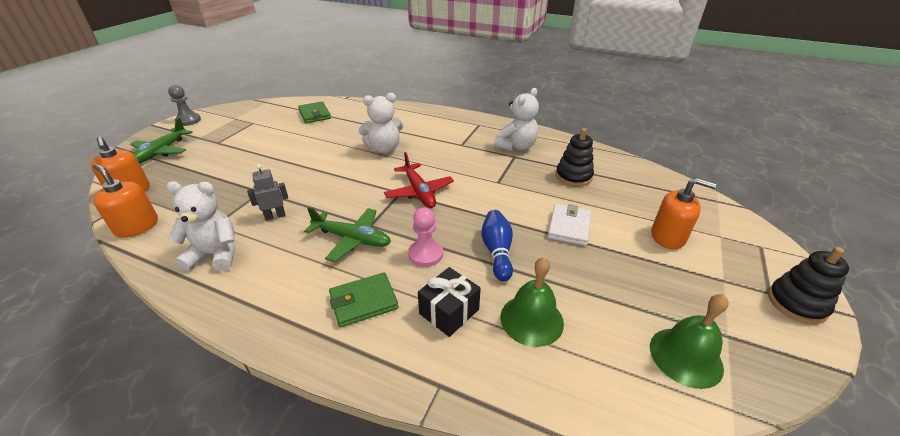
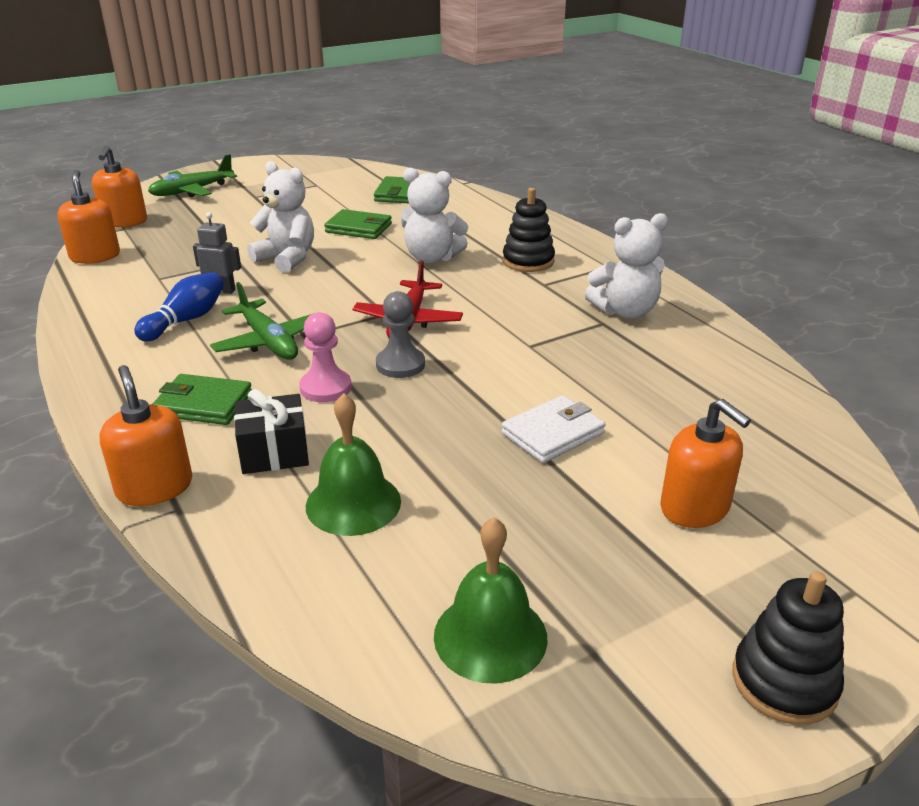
camera: 35 degrees right, 5 degrees down
white teddy bear [166,181,235,271] -> white teddy bear moved to [247,161,314,273]
grey pawn [168,85,201,126] -> grey pawn moved to [376,291,425,378]
blue bowling pin [481,210,513,281] -> blue bowling pin moved to [134,272,224,341]
black stacking toy [556,128,594,186] -> black stacking toy moved to [503,188,555,272]
none -> orange soap dispenser [100,365,192,506]
none -> green wallet [324,209,392,239]

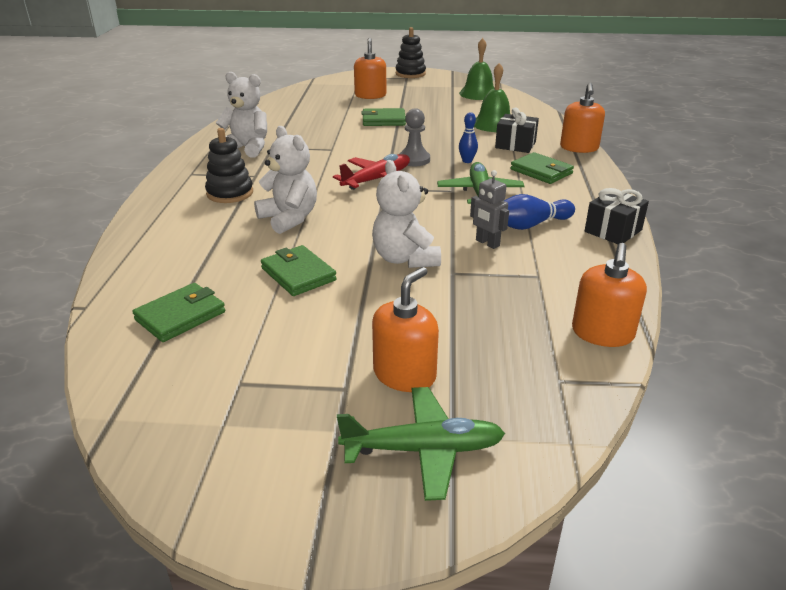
camera: 145 degrees left, 0 degrees up
orange soap dispenser [92,146,147,228] -> orange soap dispenser moved to [372,267,439,392]
pink pawn [299,312,352,402] -> blue bowling pin [459,112,478,163]
white wallet [502,395,606,463] -> green wallet [361,108,406,126]
none -> black gift [585,188,649,244]

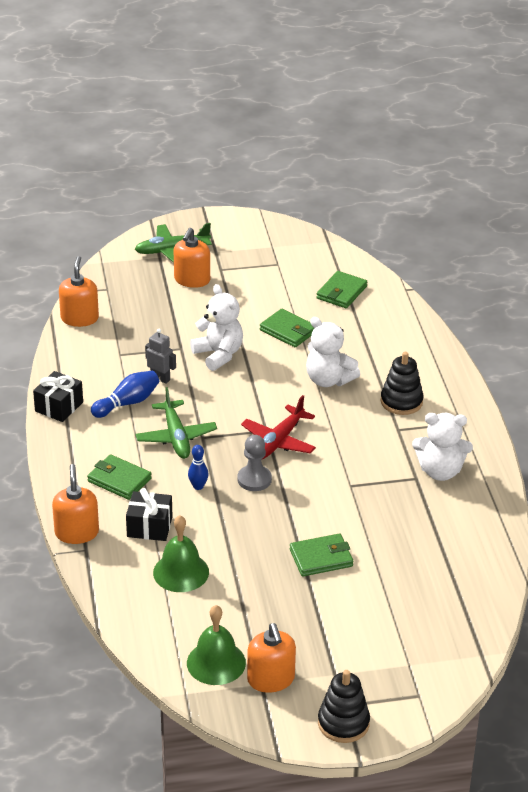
camera: 165 degrees right, 5 degrees up
orange soap dispenser [354,38,386,99] -> orange soap dispenser moved to [247,623,296,693]

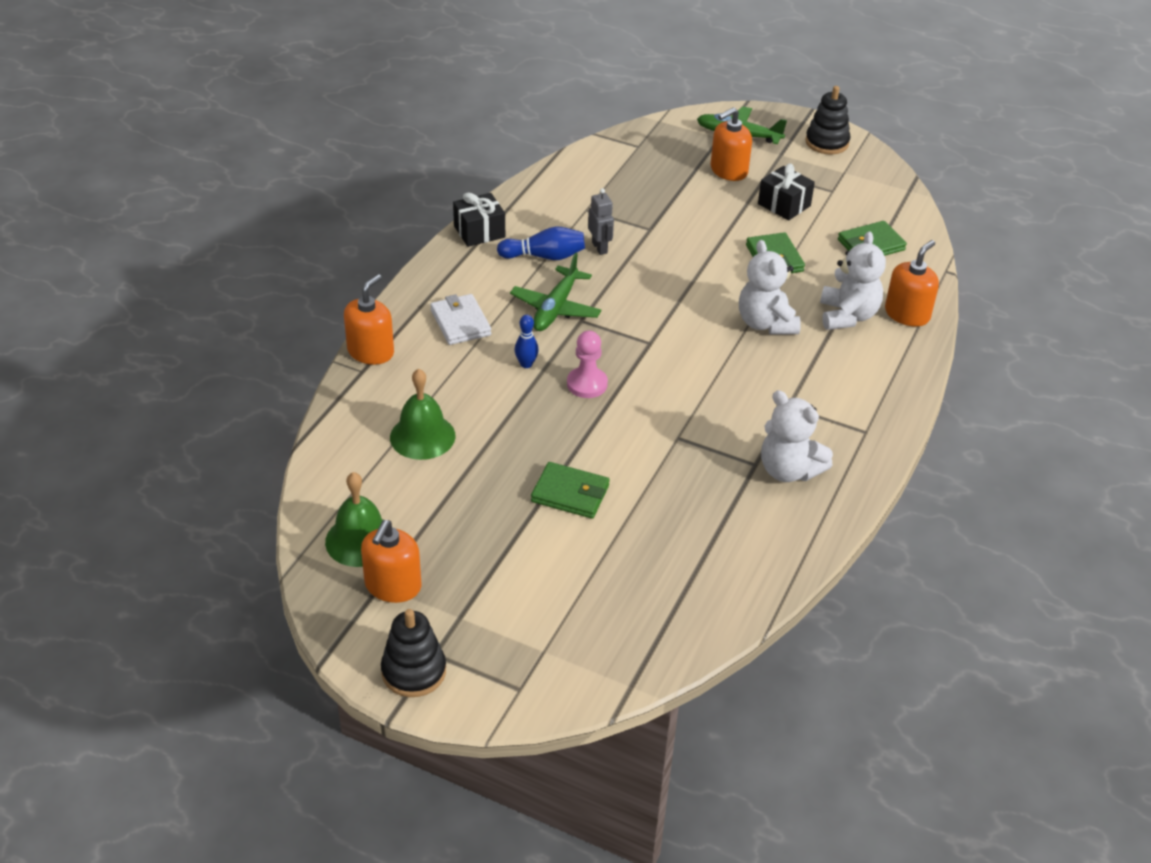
camera: 35 degrees right, 5 degrees up
orange soap dispenser [59,256,99,327] -> orange soap dispenser moved to [885,240,939,327]
green wallet [87,454,152,500] -> white wallet [430,294,491,345]
black gift [126,488,173,541] -> black gift moved to [758,164,815,220]
white teddy bear [190,284,243,371] -> white teddy bear moved to [820,231,886,330]
grey pawn [237,435,272,491] -> pink pawn [567,331,608,398]
red plane [241,395,316,460] -> none
black stacking toy [381,352,424,415] -> black stacking toy moved to [805,86,850,154]

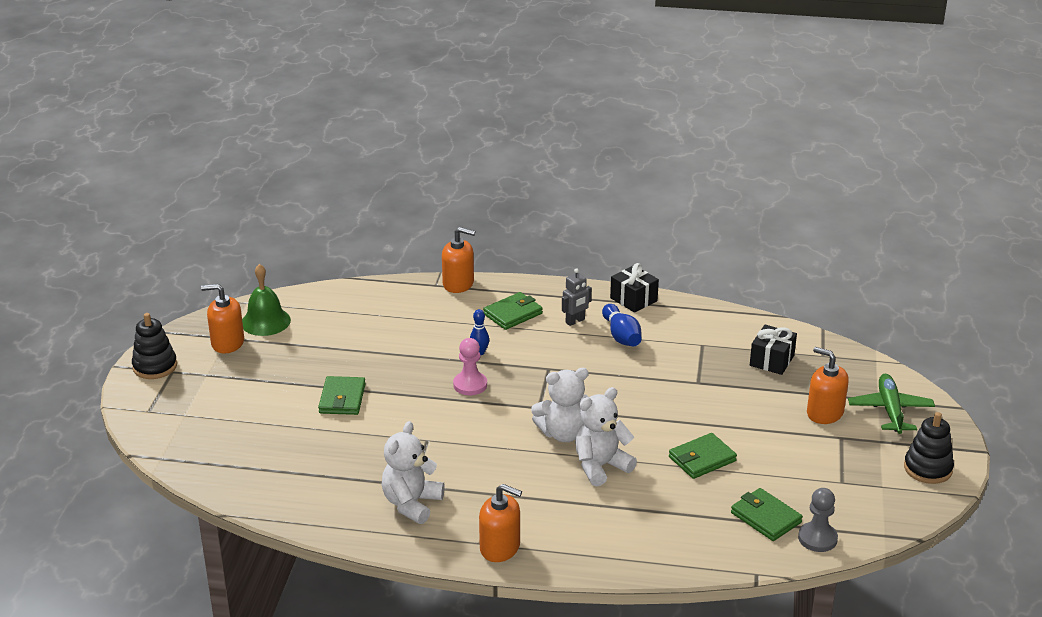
camera: 75 degrees right, 10 degrees down
green bell [390,369,455,460] -> none
white wallet [430,294,491,345] -> green wallet [483,292,543,330]
green plane [510,252,601,331] -> none
grey robot [588,188,614,255] -> grey robot moved to [562,268,592,326]
black gift [758,164,815,220] -> black gift moved to [750,325,797,375]
white teddy bear [820,231,886,330] -> white teddy bear moved to [531,368,589,442]
orange soap dispenser [885,240,939,327] -> orange soap dispenser moved to [479,484,522,562]
none -> grey pawn [798,488,838,552]

